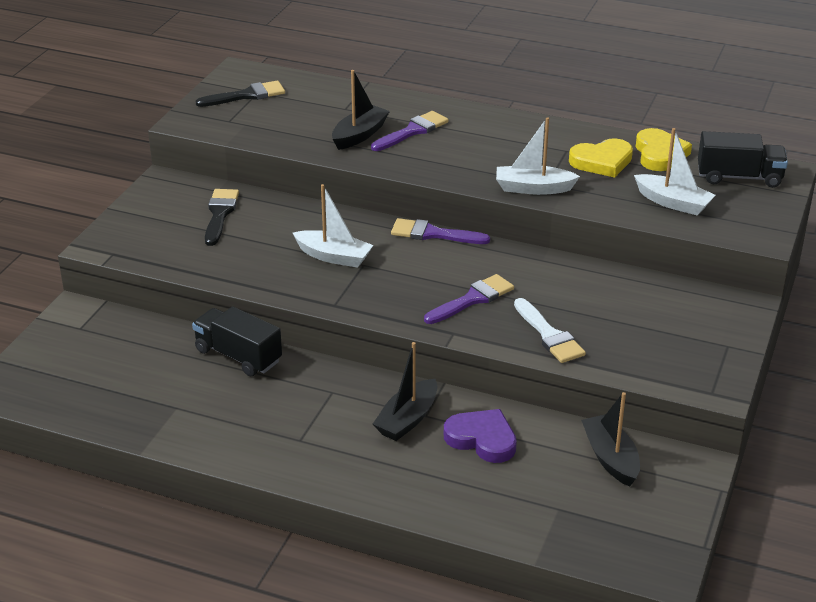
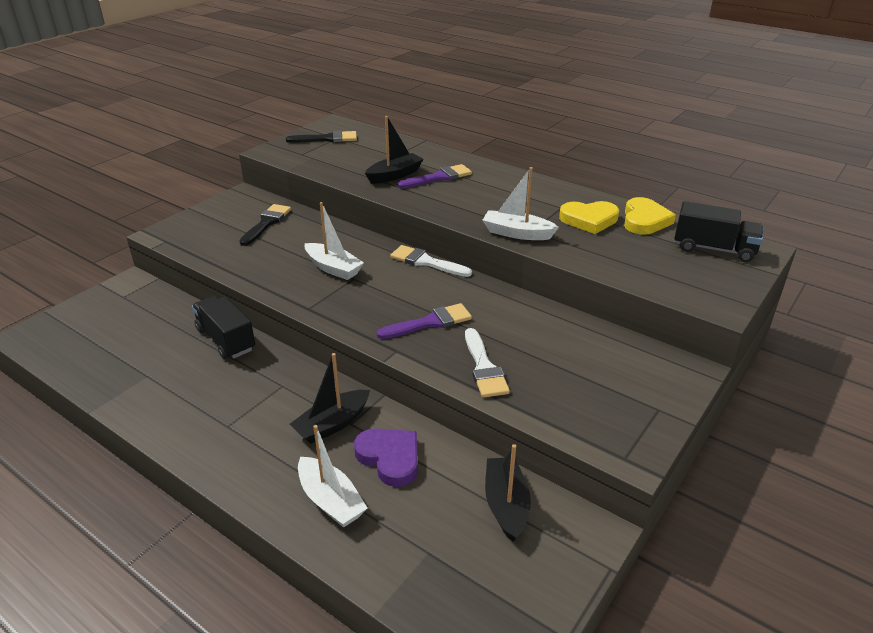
camera: 15 degrees right, 0 degrees up
purple brush [391,218,490,244] -> white brush [390,245,472,277]
white boat [634,128,715,215] -> white boat moved to [298,425,368,528]

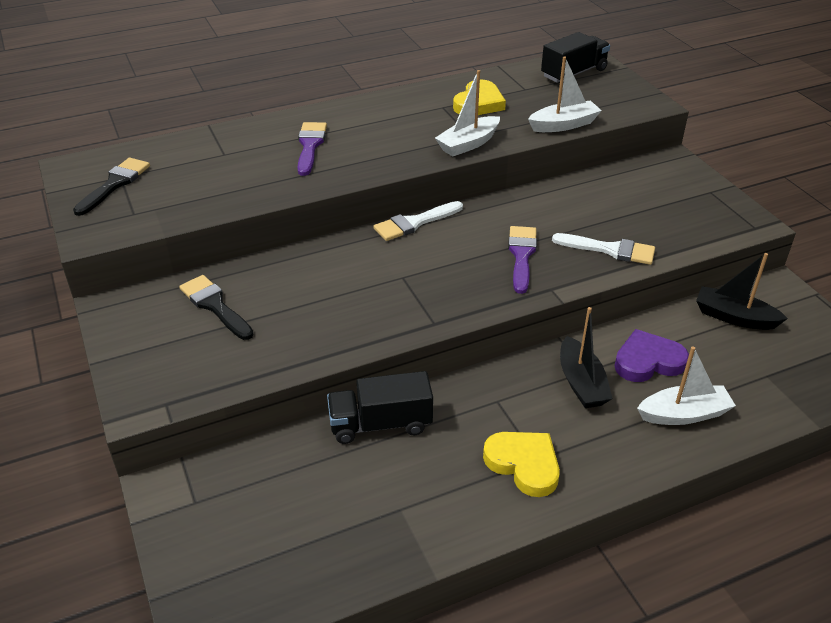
camera: 60 degrees left, 5 degrees up
white boat [304,202,364,280] -> white boat moved to [528,57,602,132]
black boat [365,116,423,184] -> none
yellow heart [624,197,676,235] -> yellow heart moved to [483,432,560,497]

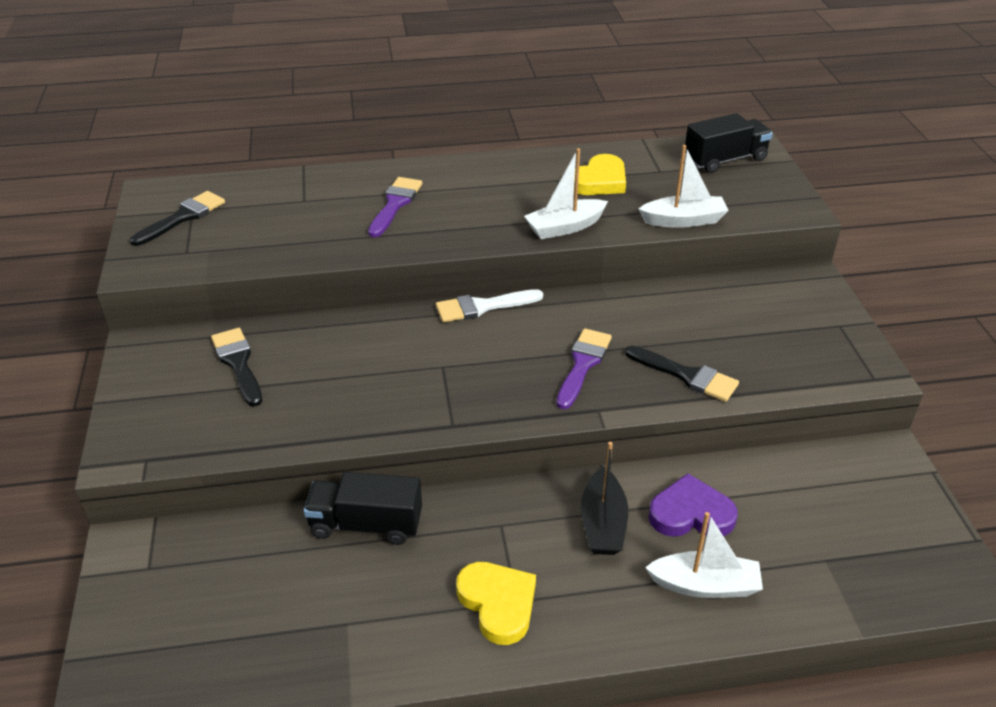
camera: 15 degrees right, 0 degrees up
white brush [552,233,655,265] -> black brush [625,346,739,402]
black boat [696,253,788,330] -> none

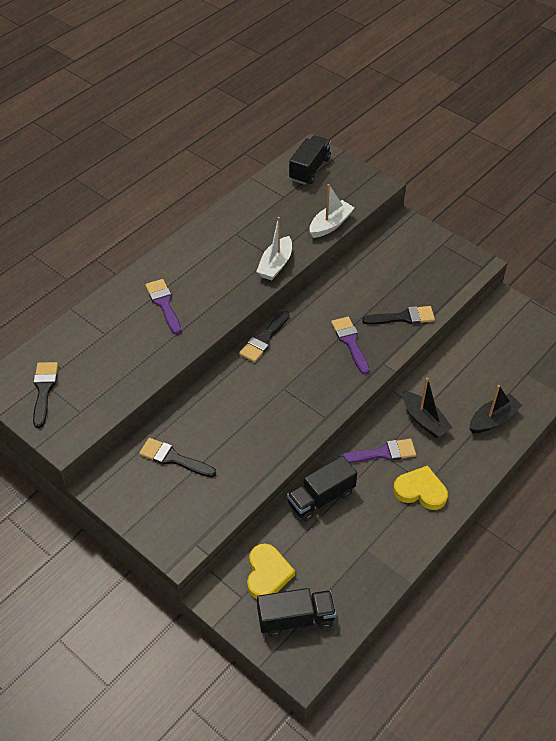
camera: 40 degrees left, 10 degrees up
white brush [436,289,543,322] -> black brush [239,311,289,362]
yellow heart [574,154,626,195] -> yellow heart moved to [247,544,295,599]
white boat [645,512,763,598] -> black boat [470,385,523,433]
purple heart [648,473,738,537] -> none
none -> black truck [257,588,336,637]
none -> purple brush [339,439,416,463]

